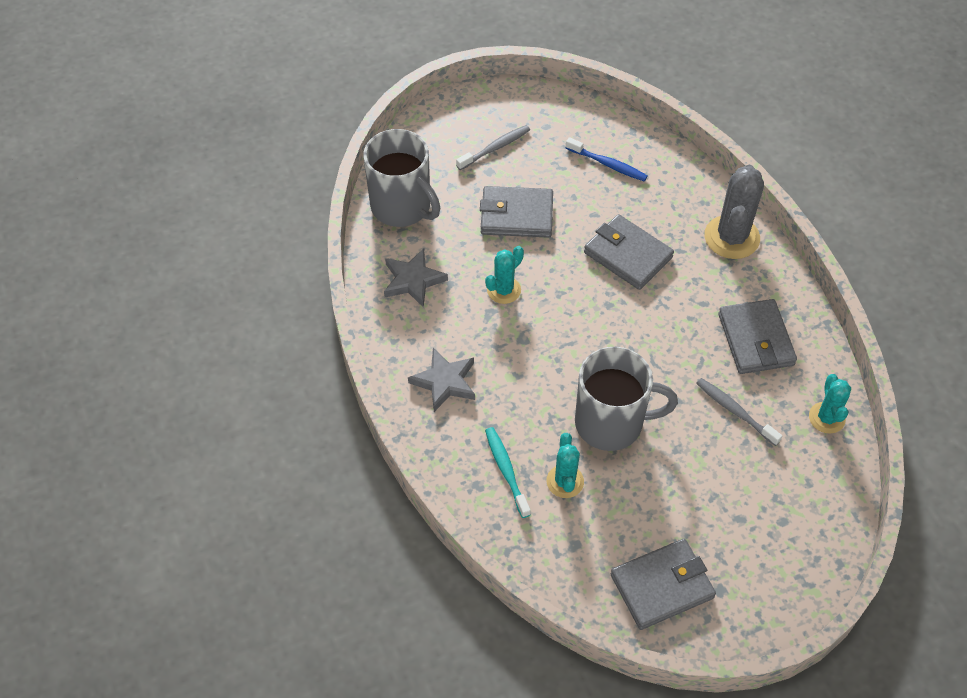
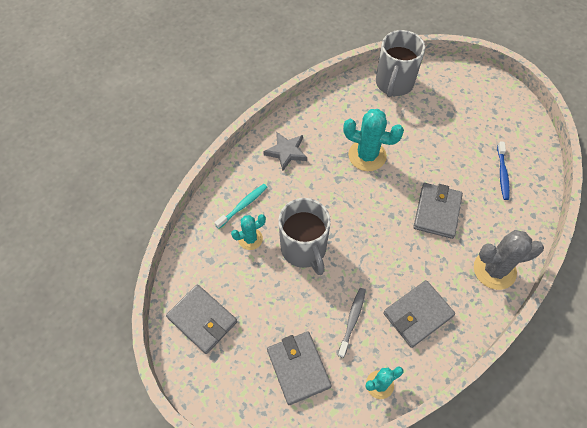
camera: 65 degrees right, 5 degrees up
grey star [384,249,448,308] -> none
grey toothbrush [456,125,530,170] -> none
grey wallet [480,186,553,238] -> grey wallet moved to [267,331,332,405]
turquoise cactus [485,246,524,304] -> turquoise cactus [343,109,404,171], size x1.68

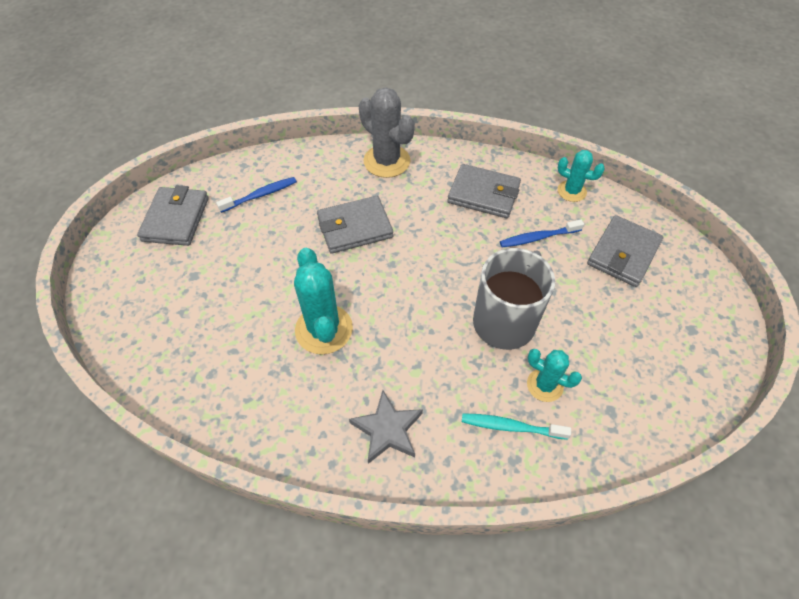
camera: 125 degrees left, 5 degrees down
grey wallet [166,284,237,354] -> grey wallet moved to [137,185,209,246]
grey toothbrush [338,288,366,358] -> blue toothbrush [500,219,584,247]
grey mug [376,30,425,97] -> none

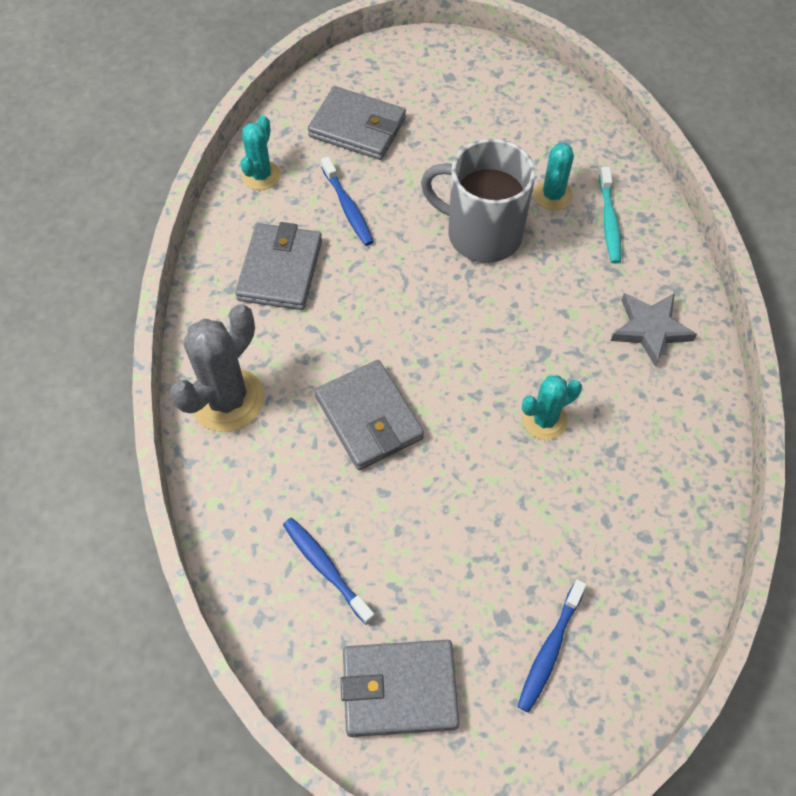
camera: 100 degrees left, 5 degrees up
turquoise cactus [294,248,353,354] -> turquoise cactus [522,375,582,440], size x0.60
none -> blue toothbrush [517,579,587,712]

